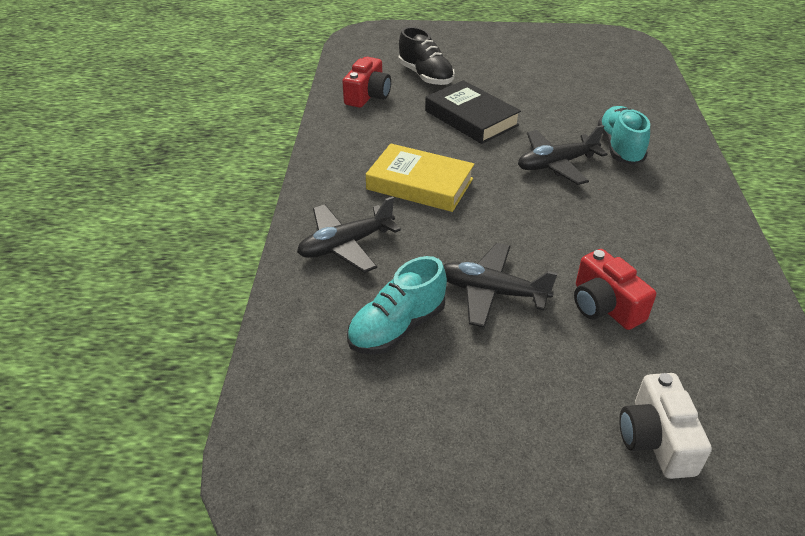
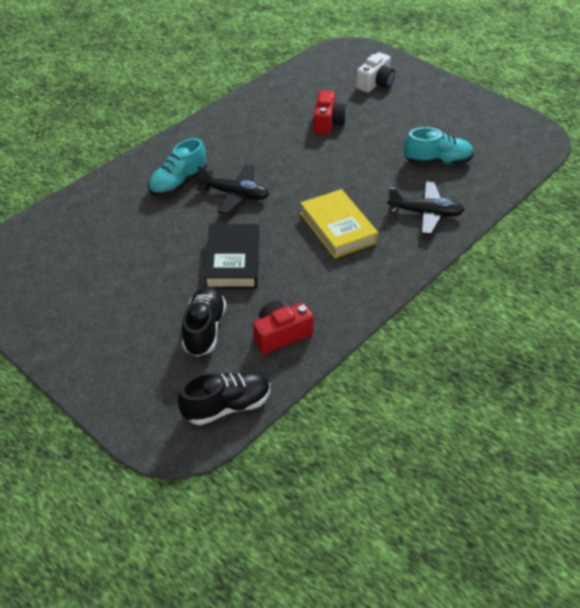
camera: 140 degrees left, 5 degrees up
black plane [443,243,558,328] -> none
none -> black shoe [178,372,270,425]

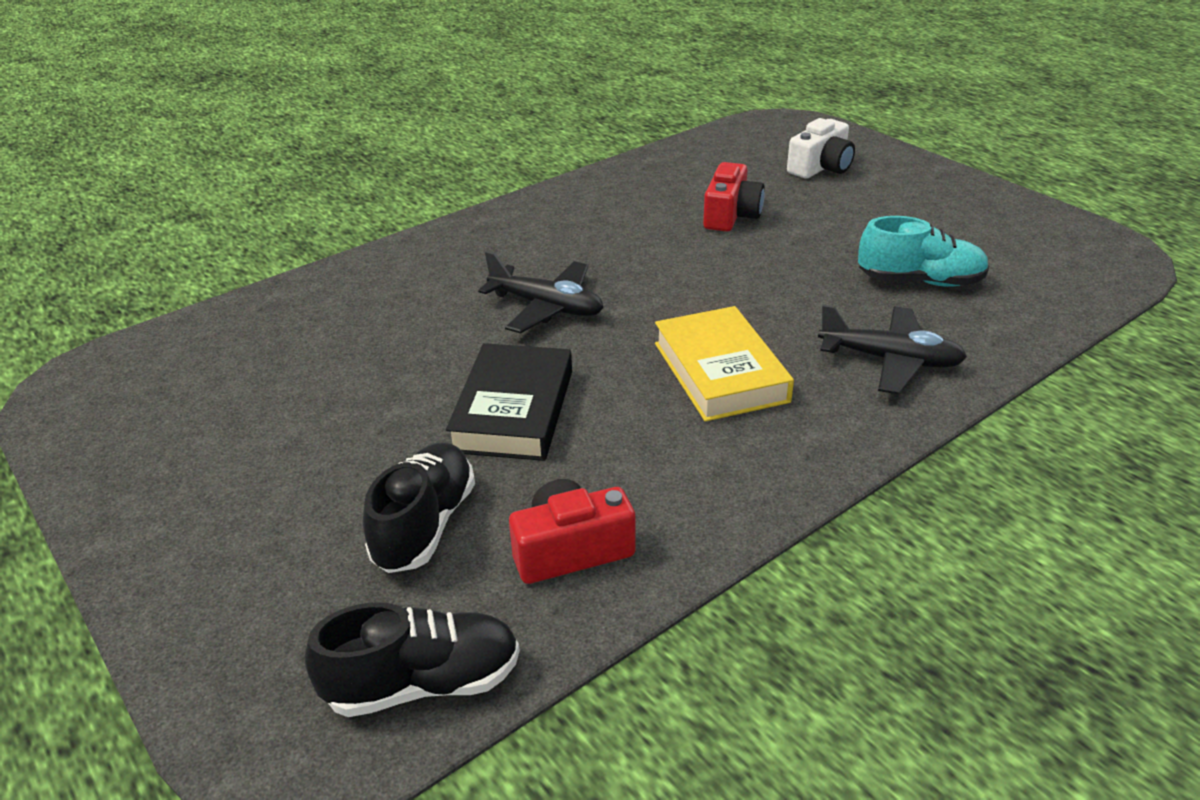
camera: 10 degrees right, 10 degrees down
turquoise shoe [148,138,207,196] -> none

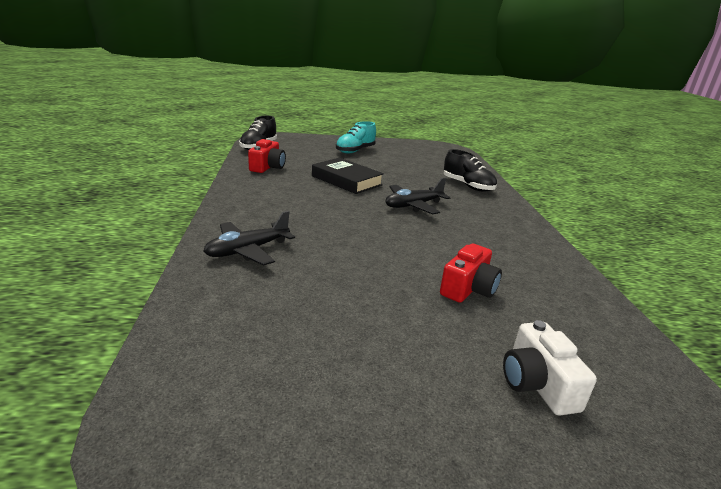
camera: 120 degrees right, 10 degrees down
black shoe [363,443,475,573] -> black shoe moved to [444,149,497,192]
yellow book [655,306,794,422] -> none
red camera [703,162,765,232] -> red camera turned 105 degrees counterclockwise [440,244,502,303]
turquoise shoe [858,216,989,287] -> turquoise shoe moved to [336,121,376,154]

